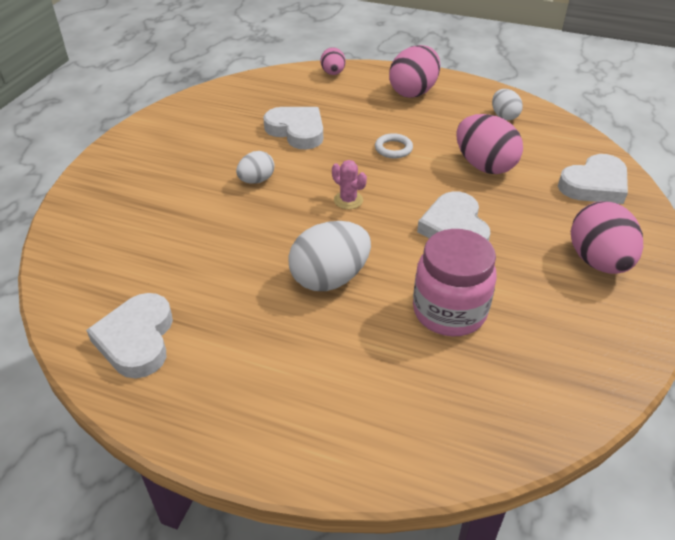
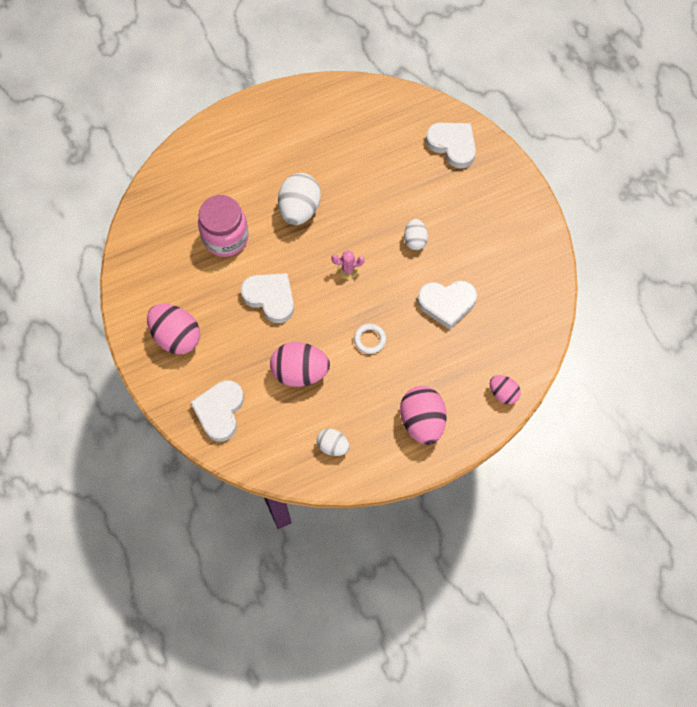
camera: 135 degrees right, 25 degrees up
white heart [86,293,173,379] -> white heart moved to [426,123,476,169]

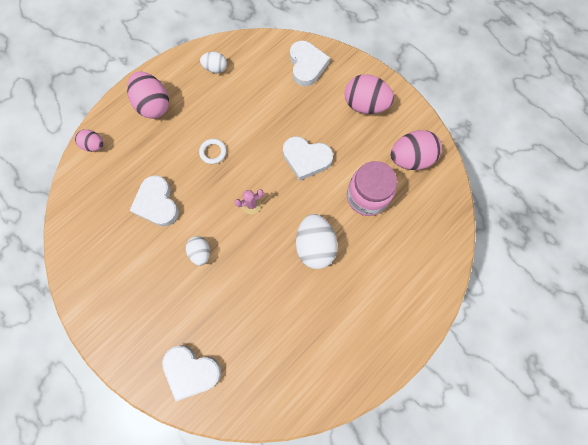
camera: 160 degrees right, 5 degrees up
pink egg [270,342,330,387] -> pink egg moved to [391,130,442,170]
white heart [417,280,477,330] -> white heart turned 90 degrees counterclockwise [129,175,179,226]

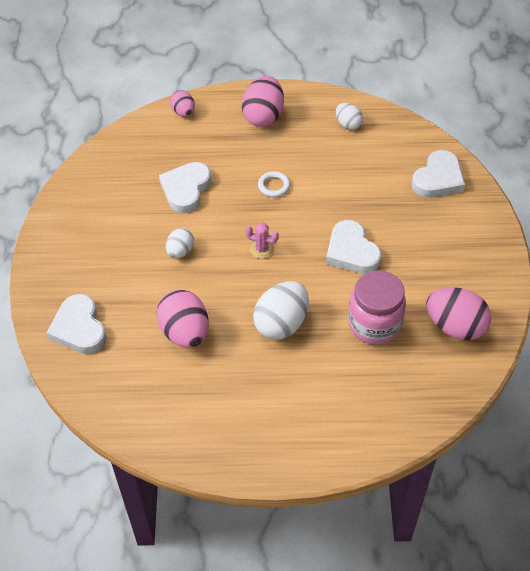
camera: 45 degrees right, 20 degrees down
pink egg [344,74,394,114] -> pink egg moved to [156,290,209,348]

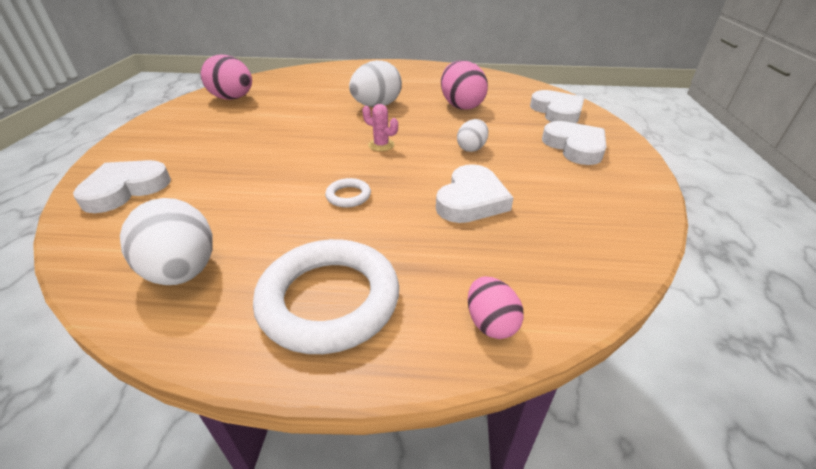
camera: 175 degrees left, 15 degrees down
pink egg [242,76,284,127] -> white ring [253,239,399,354]
white heart [326,220,381,274] -> white heart moved to [542,121,606,165]
white egg [336,103,363,130] -> white egg [120,198,213,285], size x1.76
pink jar [348,270,406,344] -> none

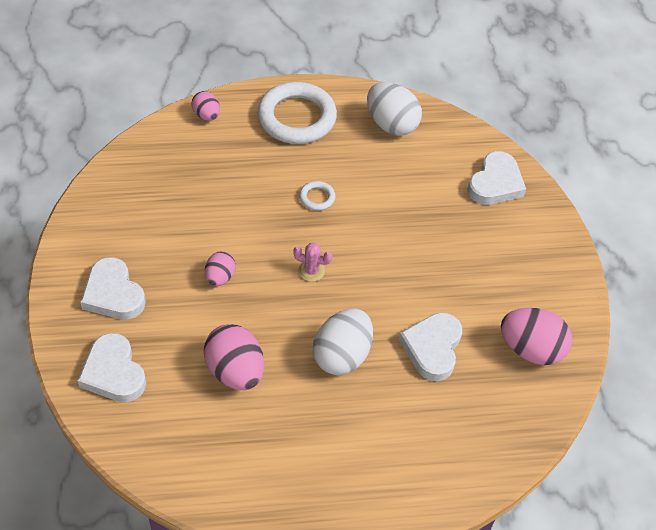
camera: 165 degrees right, 15 degrees up
white heart [436,164,514,223] -> white heart moved to [399,312,462,381]
white egg [457,119,488,152] -> pink egg [205,251,236,286]

